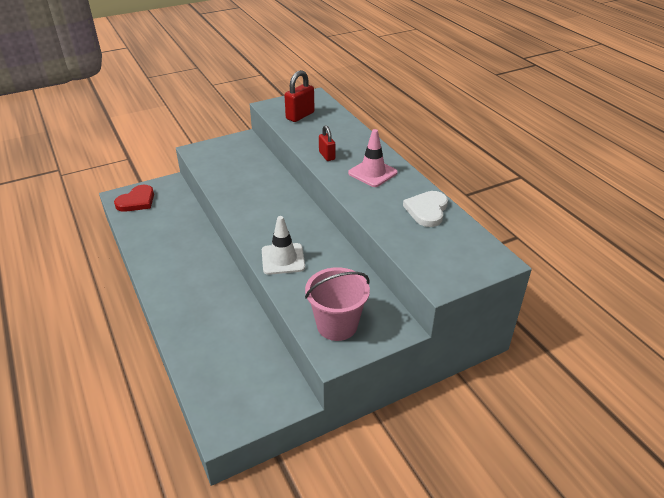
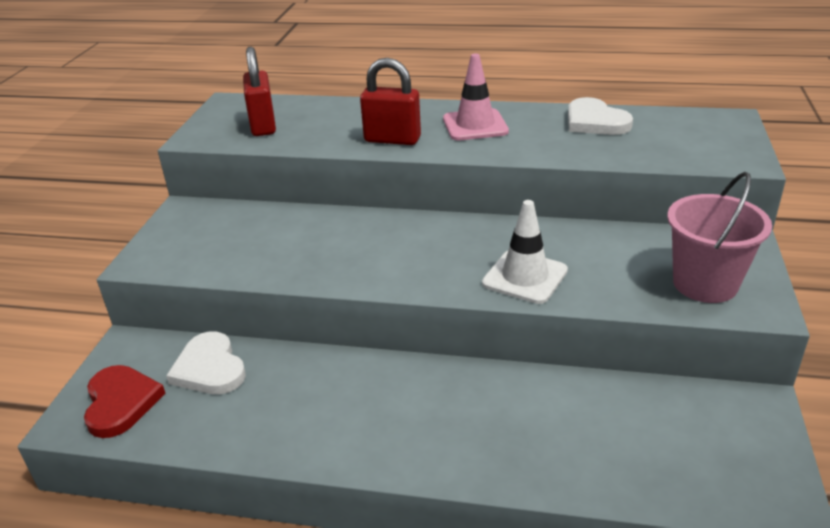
camera: 50 degrees left, 5 degrees down
red padlock [319,125,335,161] -> red padlock [360,58,421,145], size x1.56
none -> white heart [166,332,246,395]

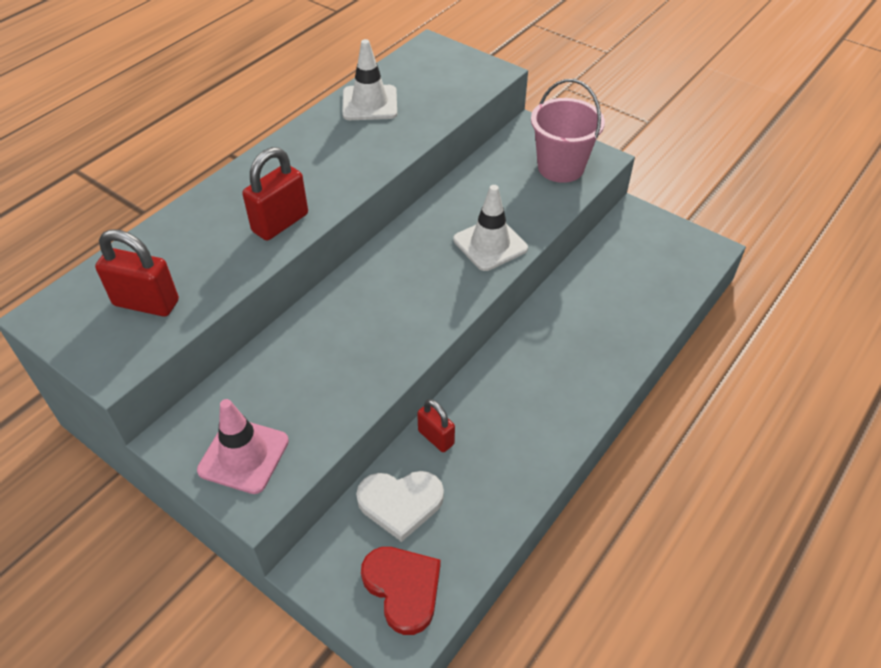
camera: 65 degrees left, 15 degrees up
red heart [84,365,166,438] -> red heart turned 45 degrees clockwise [361,547,441,635]
pink traffic cone [443,54,509,141] -> pink traffic cone moved to [197,399,289,494]
white heart [568,97,633,135] -> white traffic cone [342,39,397,120]
none -> red padlock [417,399,455,452]

